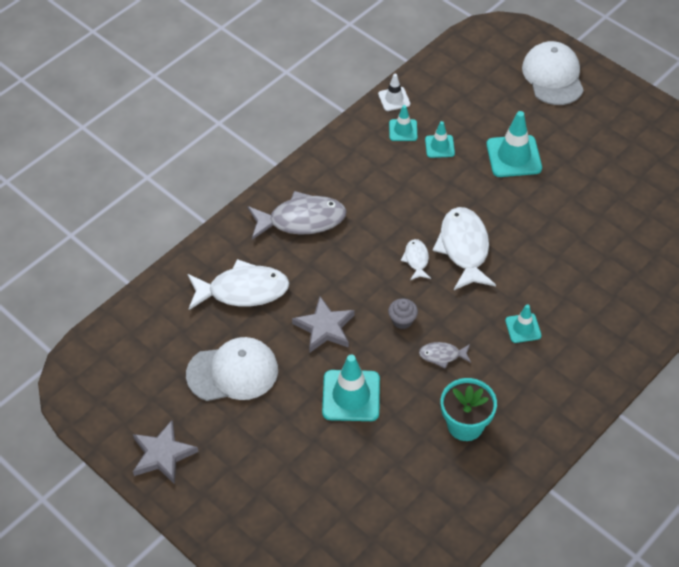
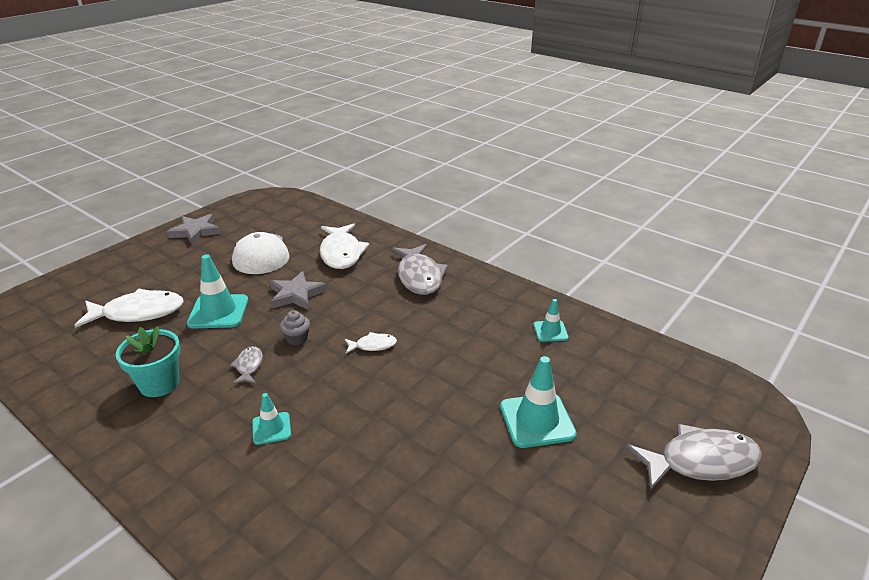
camera: 85 degrees right, 20 degrees down
white traffic cone [378,74,410,111] -> none
turquoise traffic cone [425,121,455,158] -> none
white fish [433,207,496,290] -> white fish moved to [74,289,184,328]
white cap [522,41,584,105] -> grey fish [626,424,763,491]

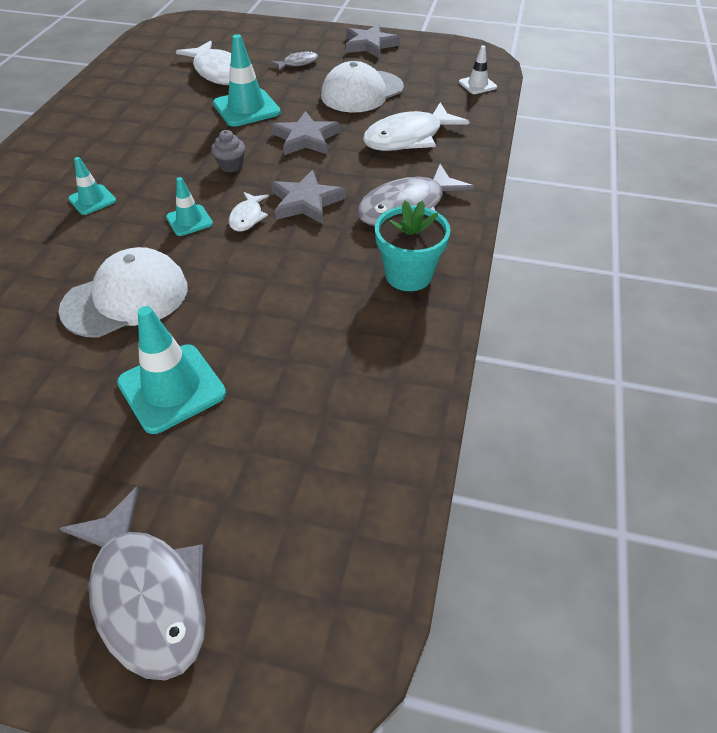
camera: 65 degrees right, 15 degrees up
turquoise flower pot [116,326,180,397] -> turquoise flower pot moved to [375,201,450,291]
grey fish [230,346,263,384] -> grey fish moved to [271,51,318,71]
white fish [345,332,397,353] -> white fish turned 45 degrees clockwise [229,192,269,231]
turquoise traffic cone [533,299,569,342] -> turquoise traffic cone moved to [166,177,213,236]
none -> white cap [58,247,188,338]
none -> grey star [271,170,346,224]
none -> white traffic cone [459,46,497,94]

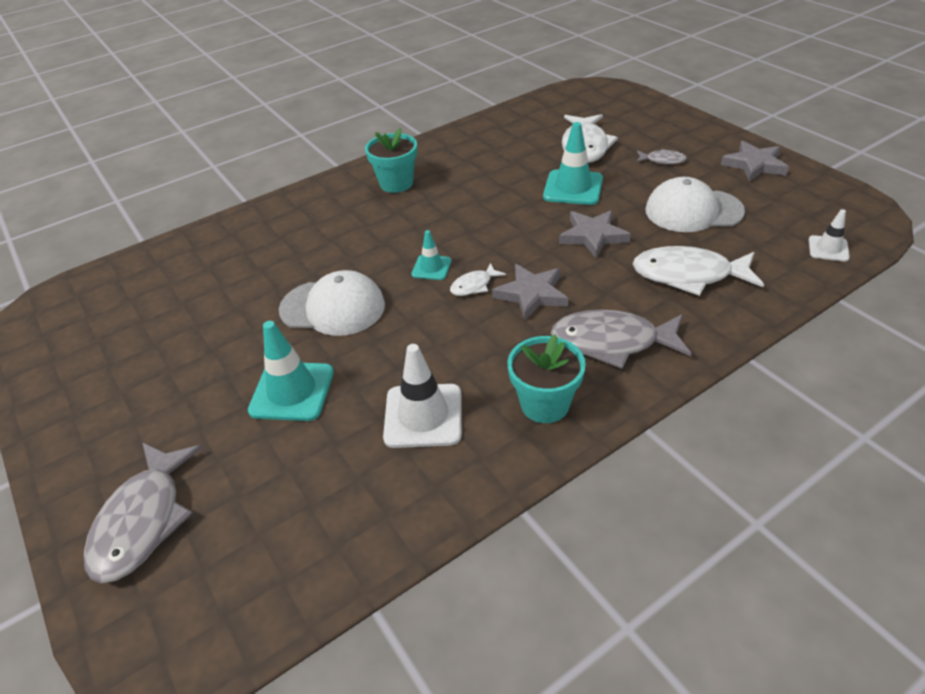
camera: 45 degrees right, 5 degrees down
turquoise traffic cone [68,157,116,215] -> none
grey cupcake [211,130,245,173] -> none
none -> turquoise flower pot [365,128,417,193]
none -> white traffic cone [383,344,462,448]

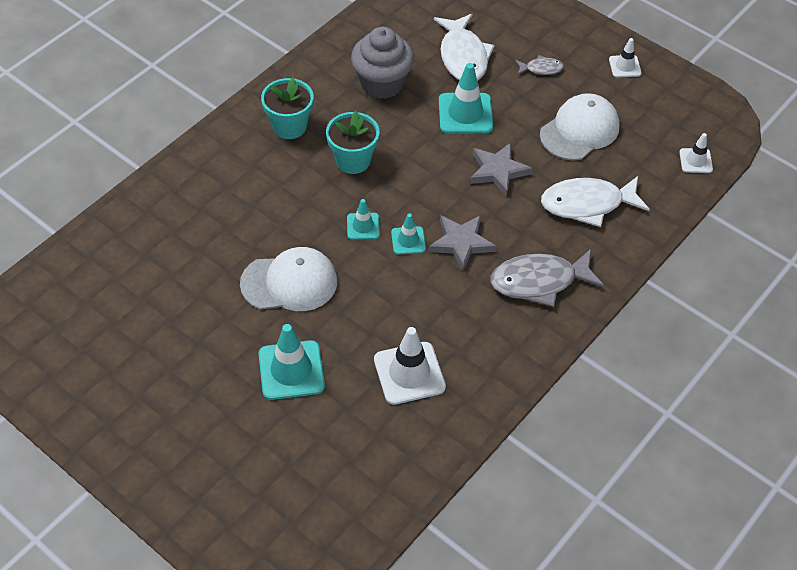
camera: 20 degrees left, 10 degrees up
grey fish [84,443,202,584] -> none
white fish [450,263,506,296] -> turquoise traffic cone [391,213,426,255]
turquoise flower pot [508,334,586,423] -> turquoise flower pot moved to [326,111,379,174]
white cap [646,177,745,232] -> white cap turned 150 degrees clockwise [540,93,620,160]
grey star [721,141,789,182] -> white traffic cone [609,38,642,78]
none -> grey cupcake [351,27,414,99]

